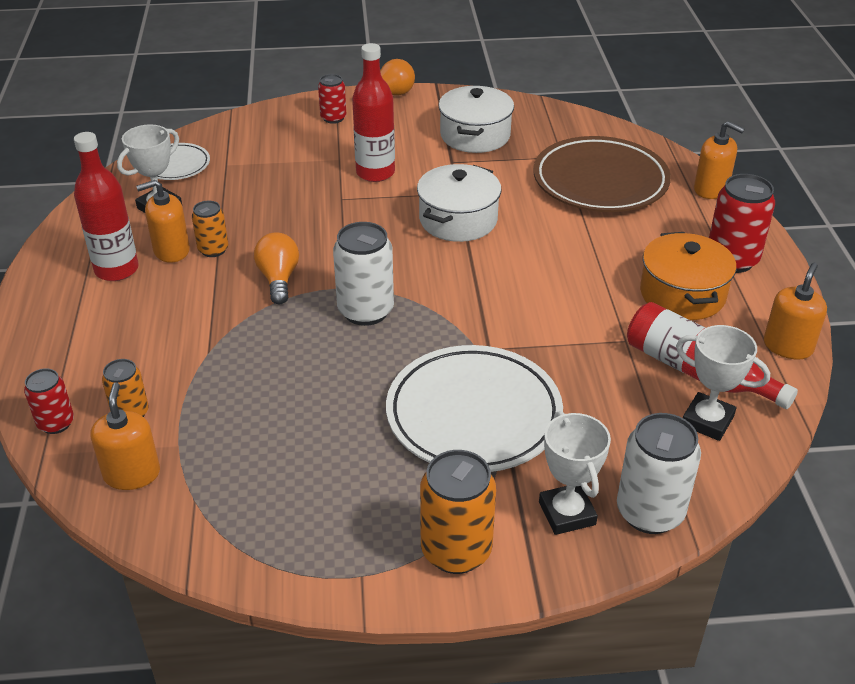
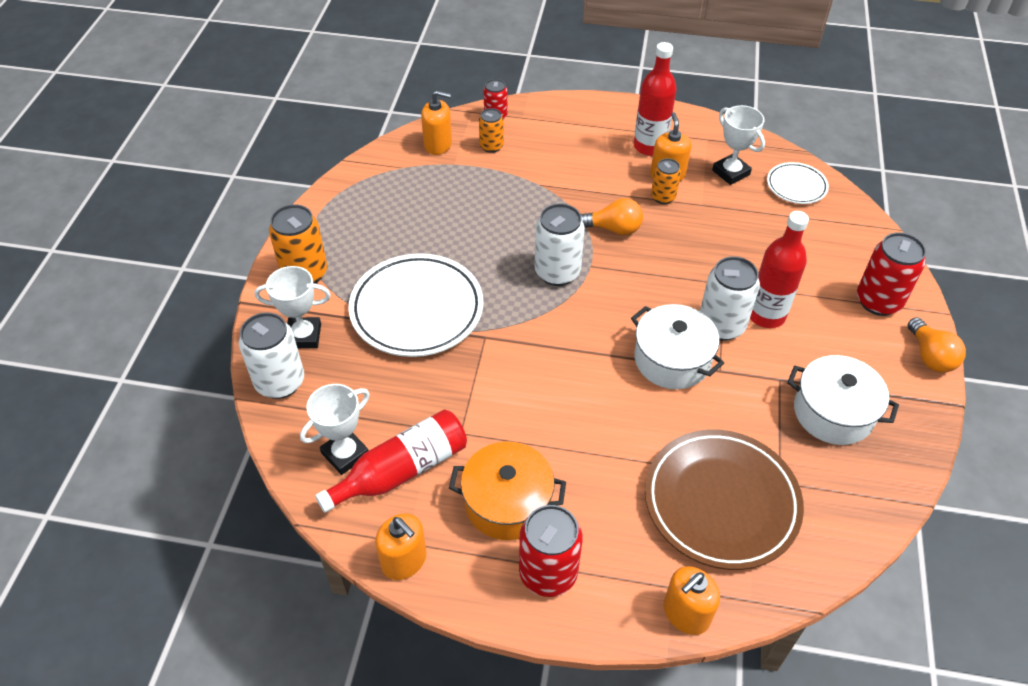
camera: 105 degrees right, 10 degrees up
red can [318,74,347,124] -> red can [857,232,926,316], size x1.70
none -> white can [700,256,760,341]

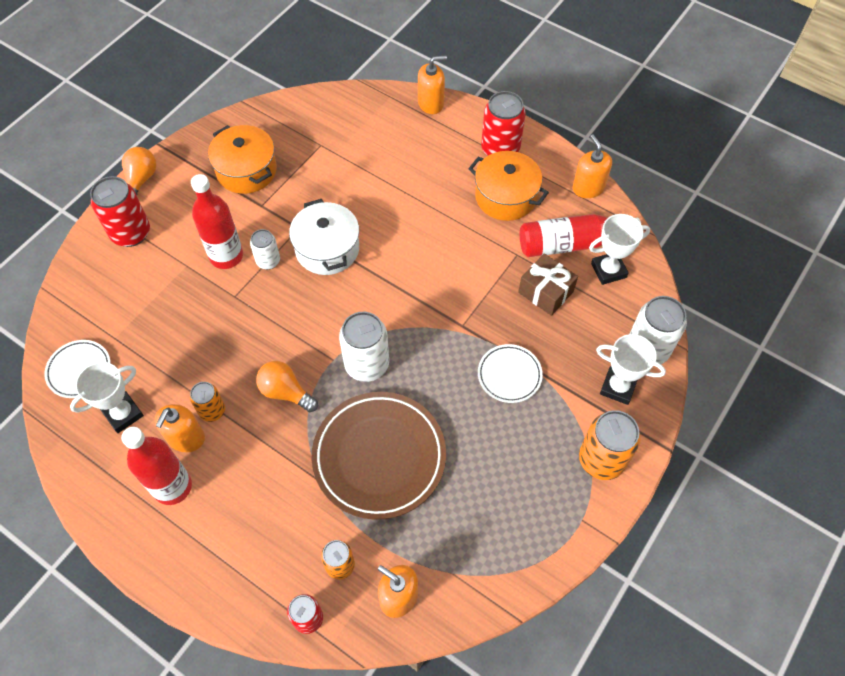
camera: 155 degrees left, 10 degrees up
white plate [348,253,484,357] -> white plate [478,344,543,403], size x0.51
brown plate [645,430,804,570] -> brown plate moved to [312,392,446,520]
white can [700,256,760,341] -> white can [250,229,280,270], size x0.59
white trophy [712,105,765,185] -> white trophy turned 60 degrees clockwise [70,362,144,433]
white pot [787,355,899,445] -> orange pot [208,125,277,194]
none -> brown gift [518,253,578,316]

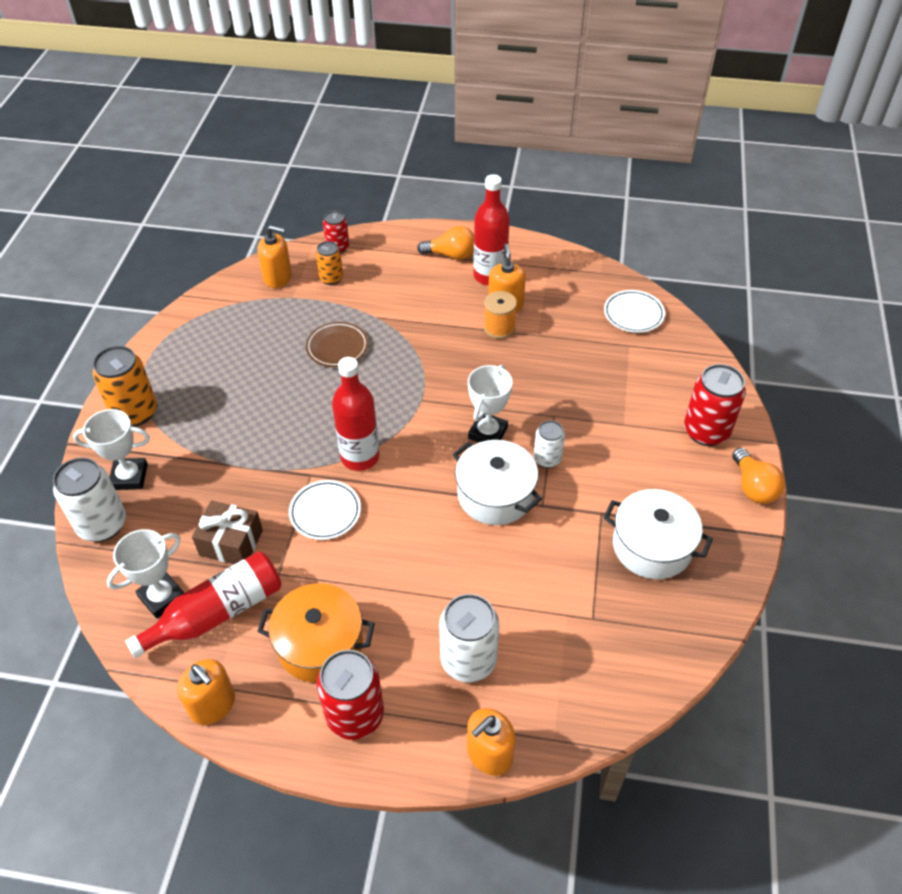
camera: 155 degrees right, 10 degrees down
white trophy [70,362,144,433] -> white trophy moved to [468,365,513,443]
orange can [190,382,225,422] -> orange spool [484,291,517,339]
red bottle [191,174,243,269] -> red bottle moved to [332,357,379,471]
orange pot [208,125,277,194] -> white pot [603,489,713,579]
orange light bulb [256,361,318,412] -> orange light bulb moved to [417,226,474,260]
brown plate [312,392,446,520] -> brown plate [306,322,368,367], size x0.51
white can [339,312,389,382] -> white can moved to [439,594,499,682]
white plate [478,344,543,403] -> white plate moved to [289,480,361,540]

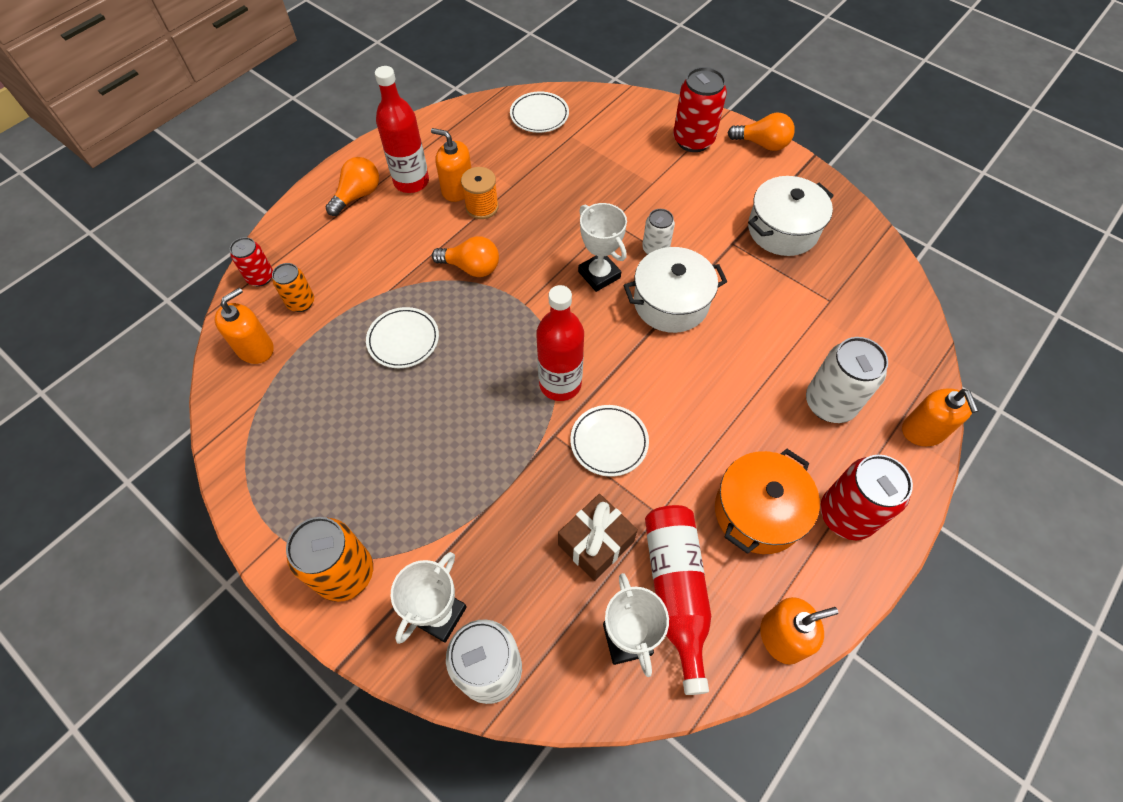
camera: 60 degrees left, 10 degrees up
brown plate [306,322,368,367] -> white plate [366,307,439,368]
none -> orange light bulb [432,236,499,277]

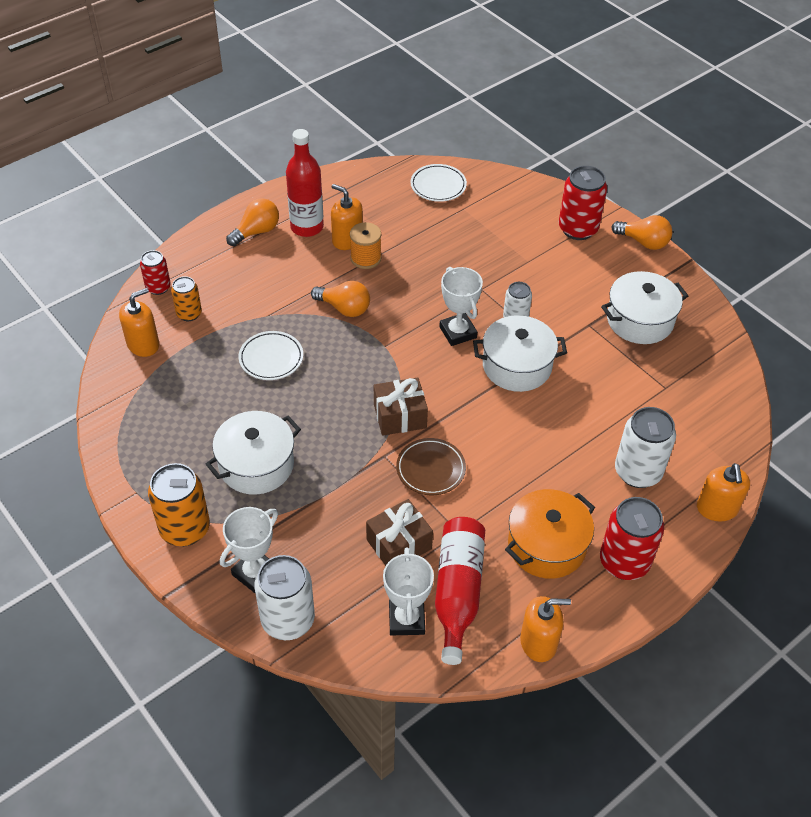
camera: 10 degrees right, 10 degrees down
red bottle [536,285,584,401] -> brown gift [374,377,428,436]
white plate [570,405,649,477] -> brown plate [396,438,466,495]
none -> white pot [206,411,301,495]

